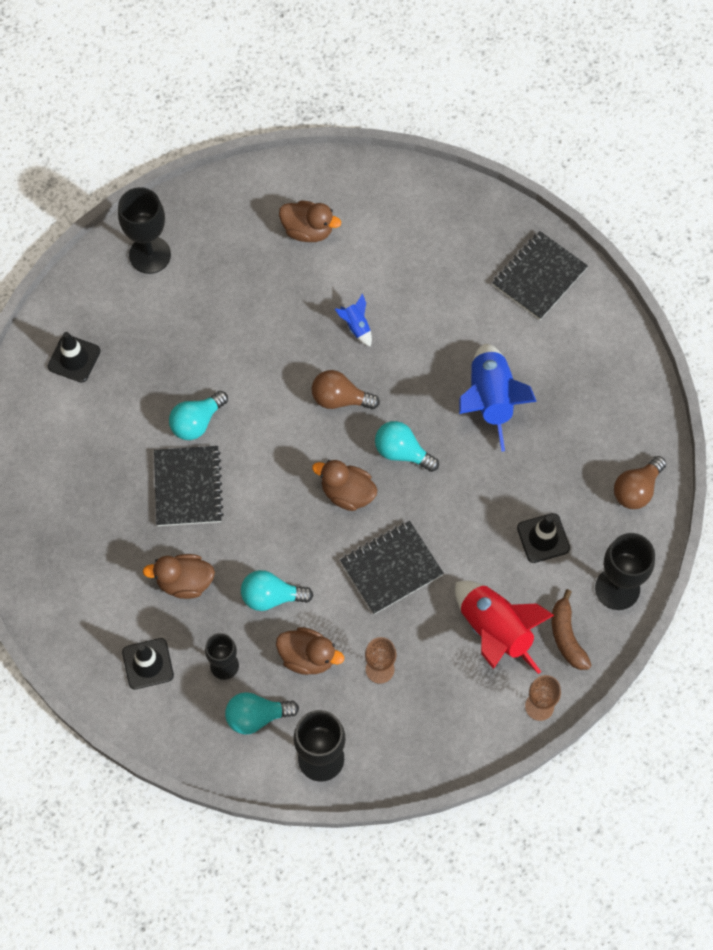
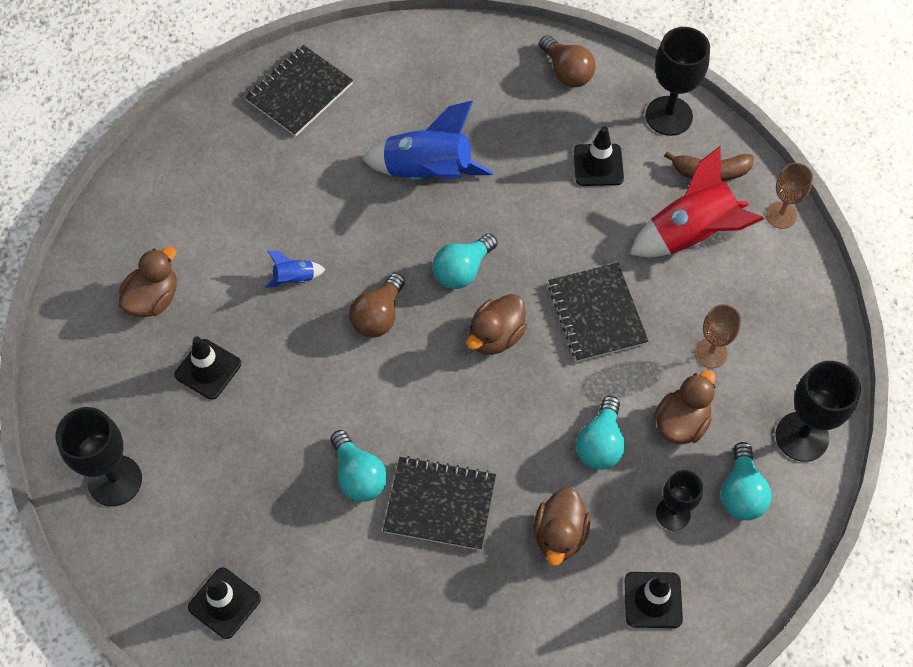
camera: 75 degrees left, 5 degrees down
black notebook [492,231,588,320] -> black notebook turned 75 degrees clockwise [245,45,353,137]
none -> black traffic cone [174,336,241,400]

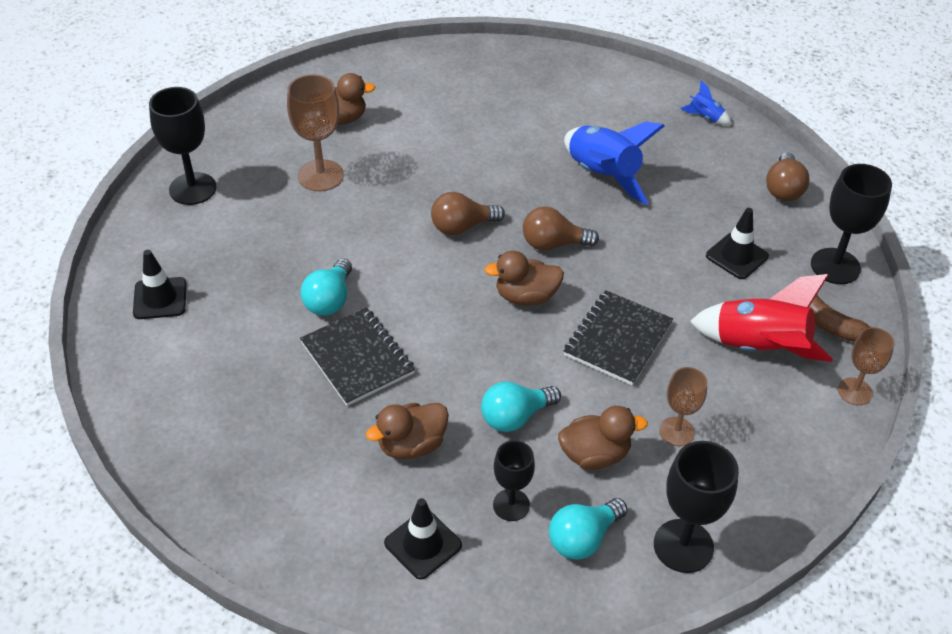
camera: 45 degrees right, 15 degrees down
black traffic cone [174,336,241,400] -> brown goblet [287,74,344,192]
black notebook [245,45,353,137] -> none
blue rocket [265,250,326,288] -> blue rocket moved to [680,80,732,125]
turquoise light bulb [433,233,498,289] -> brown light bulb [523,207,599,250]

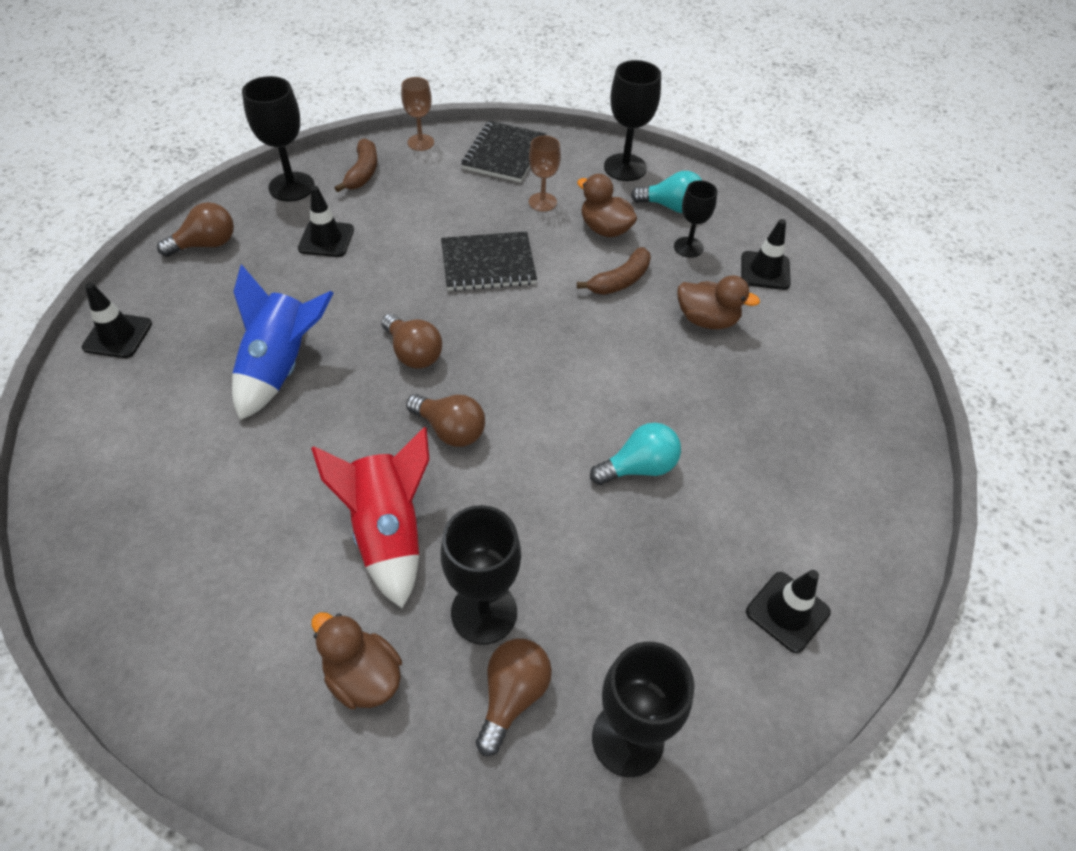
camera: 130 degrees left, 5 degrees up
brown goblet [287,74,344,192] -> black goblet [440,505,521,645]
black notebook [300,307,415,406] -> black notebook moved to [461,121,546,183]
turquoise light bulb [481,382,561,432] -> brown banana [577,247,651,295]
brown duck [484,251,564,306] -> none
blue rocket [680,80,732,125] -> black traffic cone [82,283,152,358]
red rocket [690,274,833,362] -> red rocket moved to [311,427,429,609]
none -> brown light bulb [476,639,552,756]

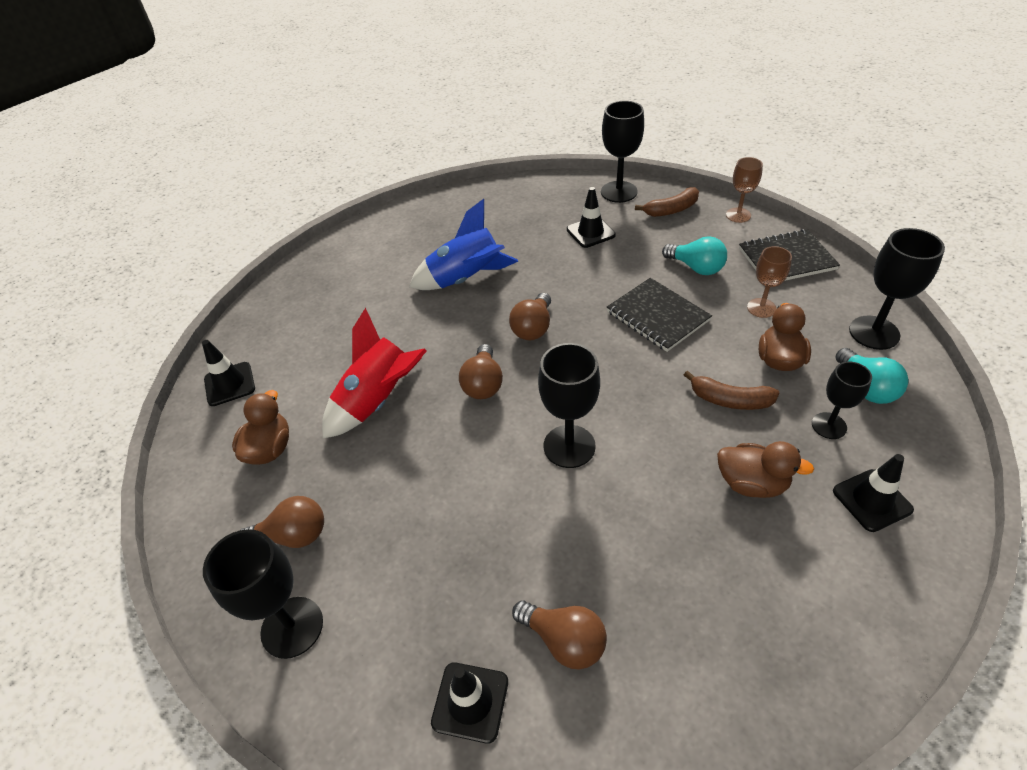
camera: 65 degrees right, 5 degrees down
black traffic cone [82,283,152,358] -> black traffic cone moved to [202,340,255,406]
brown light bulb [157,202,234,257] -> brown light bulb moved to [512,601,607,669]
black goblet [440,505,521,645] -> black goblet moved to [538,343,600,468]
turquoise light bulb [590,423,681,485] -> turquoise light bulb moved to [662,236,727,275]
brown duck [677,275,760,329] -> brown duck turned 60 degrees counterclockwise [717,441,814,498]

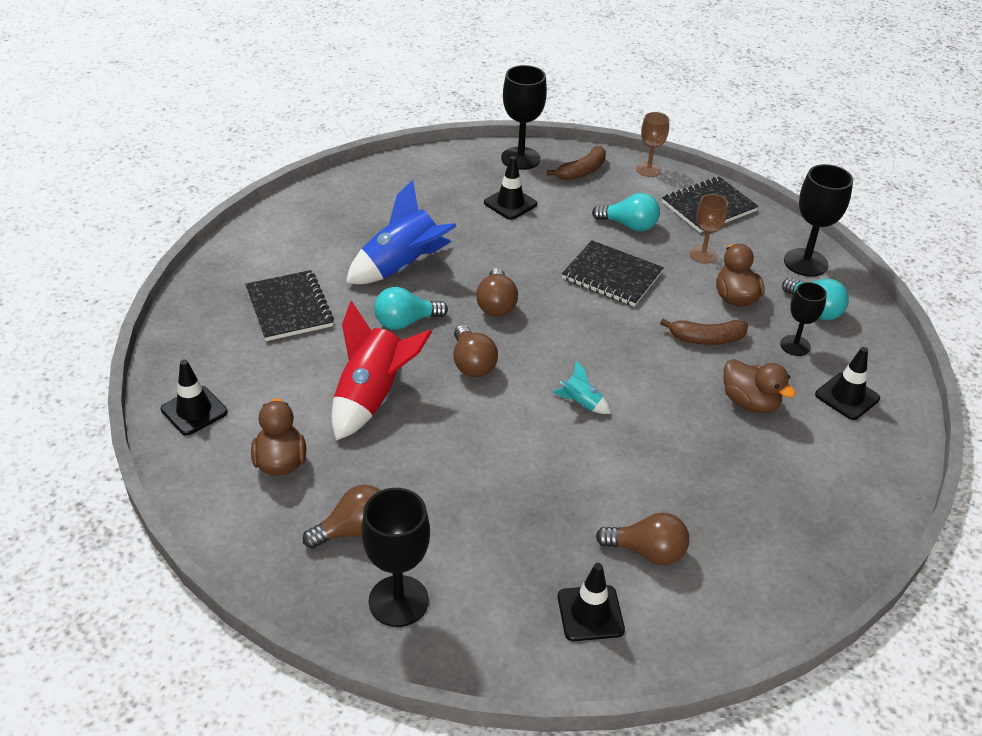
camera: 25 degrees left, 5 degrees down
black goblet [538,343,600,468] -> turquoise rocket [553,361,611,414]
brown duck [717,441,814,498] -> brown duck turned 45 degrees clockwise [724,359,796,413]
none -> black notebook [245,270,334,341]
none -> turquoise light bulb [374,287,448,330]

